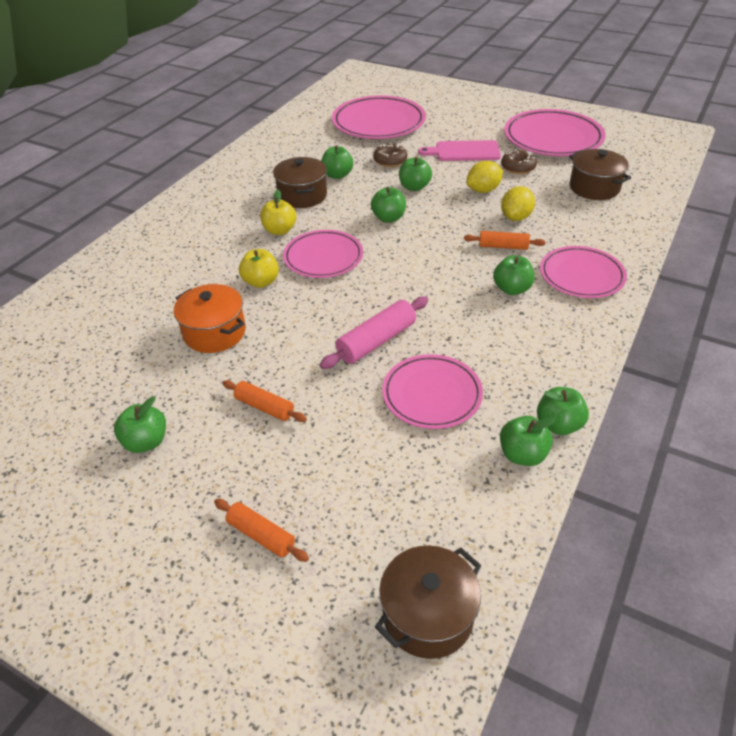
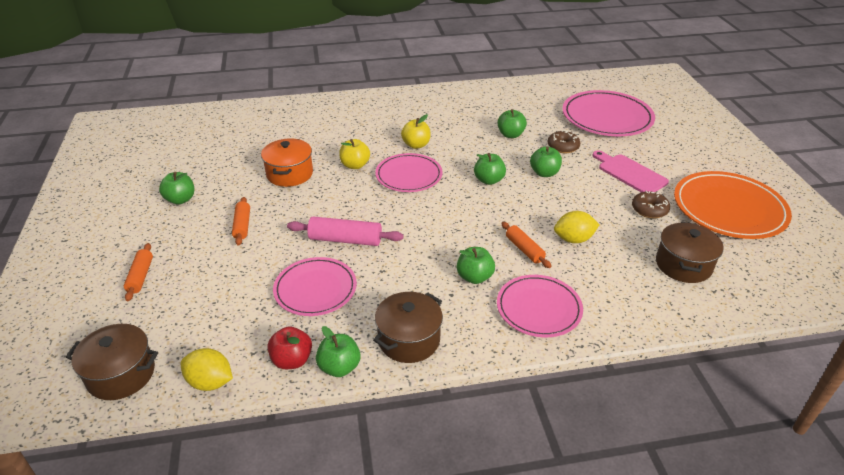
camera: 50 degrees right, 5 degrees down
brown pot [273,157,327,208] -> brown pot moved to [373,292,443,363]
yellow lemon [466,161,503,193] -> yellow lemon moved to [181,348,233,391]
green apple [500,416,555,466] -> red apple [267,326,312,369]
pink plate [504,109,606,156] -> orange plate [674,171,792,239]

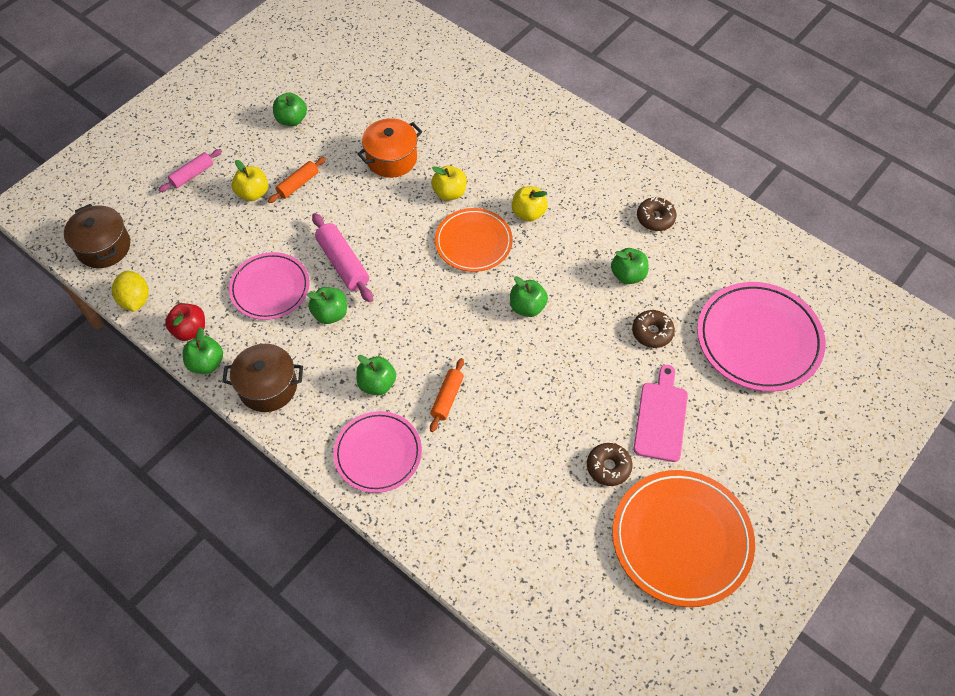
camera: 50 degrees right, 20 degrees up
orange rolling pin [124,243,153,301] -> pink rolling pin [159,149,222,192]
pink plate [375,153,443,192] -> orange plate [435,208,513,272]
green apple [530,146,562,177] -> green apple moved to [307,287,347,324]
yellow lemon [554,211,600,243] -> none
brown pot [656,222,724,283] -> none
none -> yellow apple [232,160,268,201]
none -> brown donut [637,197,677,231]

